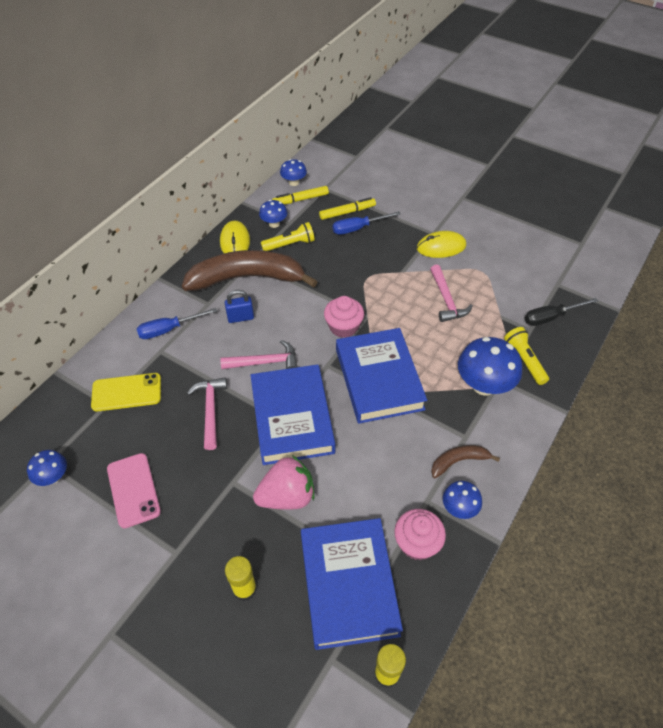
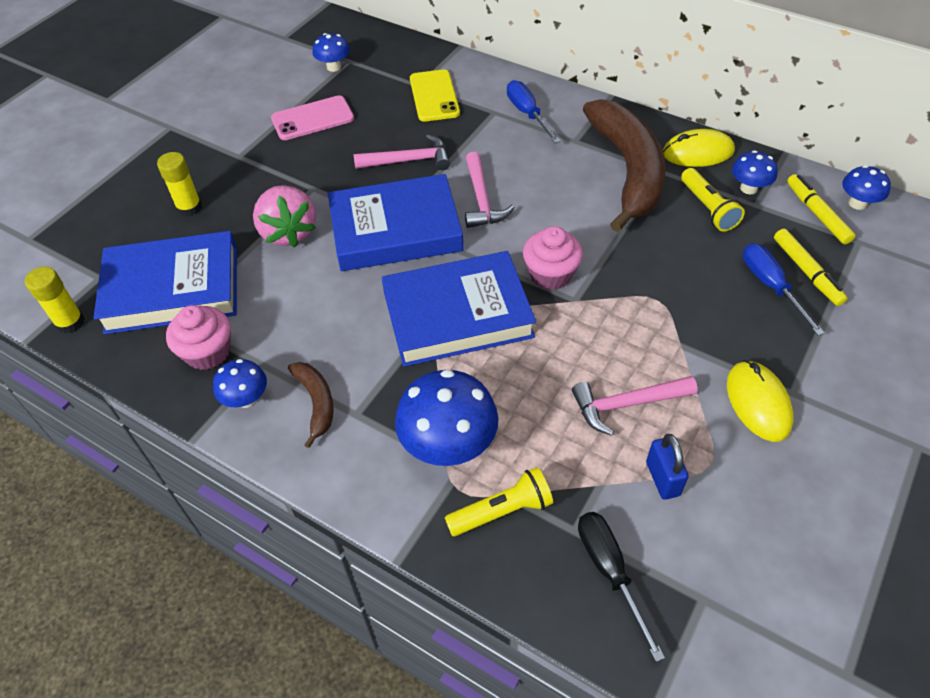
camera: 90 degrees right, 0 degrees up
blue padlock [225,290,254,323] -> blue padlock moved to [646,434,689,500]

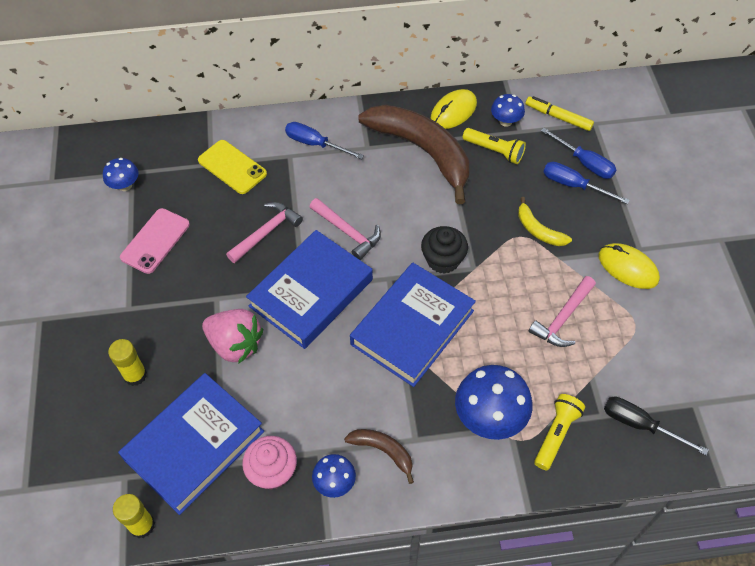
camera: 40 degrees left, 5 degrees up
pink cupcake [523,226,583,290] -> black cupcake [421,226,468,274]
blue padlock [646,434,689,500] -> none
yellow marker [774,229,848,306] -> blue screwdriver [541,128,616,179]
blue mushroom [842,165,891,210] -> none
none -> yellow banana [518,197,572,246]

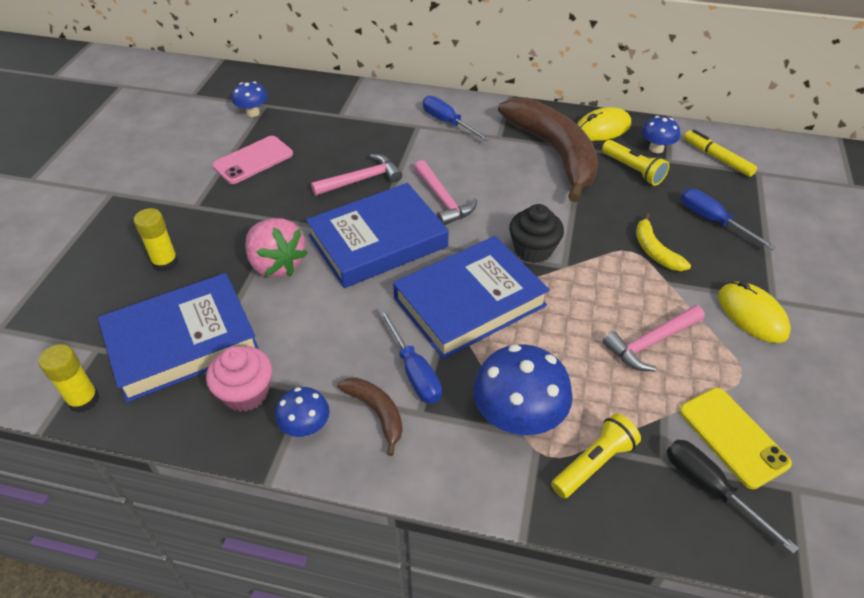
camera: 20 degrees right, 10 degrees down
yellow phone [198,140,267,194] -> yellow phone moved to [679,388,792,489]
blue screwdriver [541,128,616,179] -> blue screwdriver moved to [379,309,442,404]

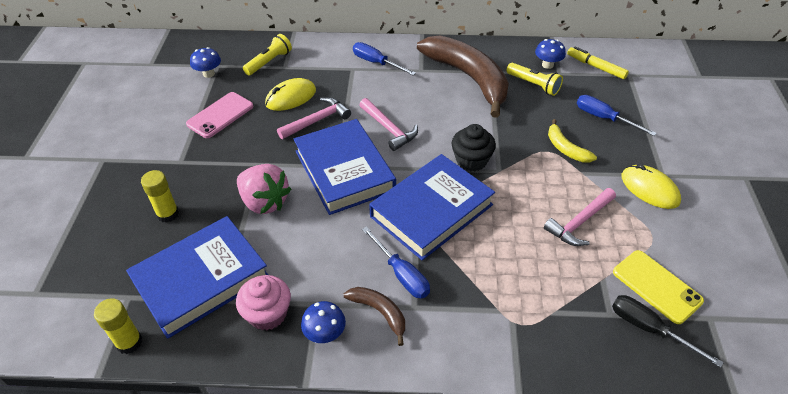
camera: 10 degrees left, 0 degrees up
blue book [306,183,449,288] -> blue book turned 75 degrees counterclockwise [293,119,396,215]
blue mushroom [473,344,573,435] -> none
yellow flashlight [551,413,641,498] -> yellow flashlight moved to [243,34,292,75]
yellow mouse [577,107,631,141] -> yellow mouse moved to [265,78,316,111]

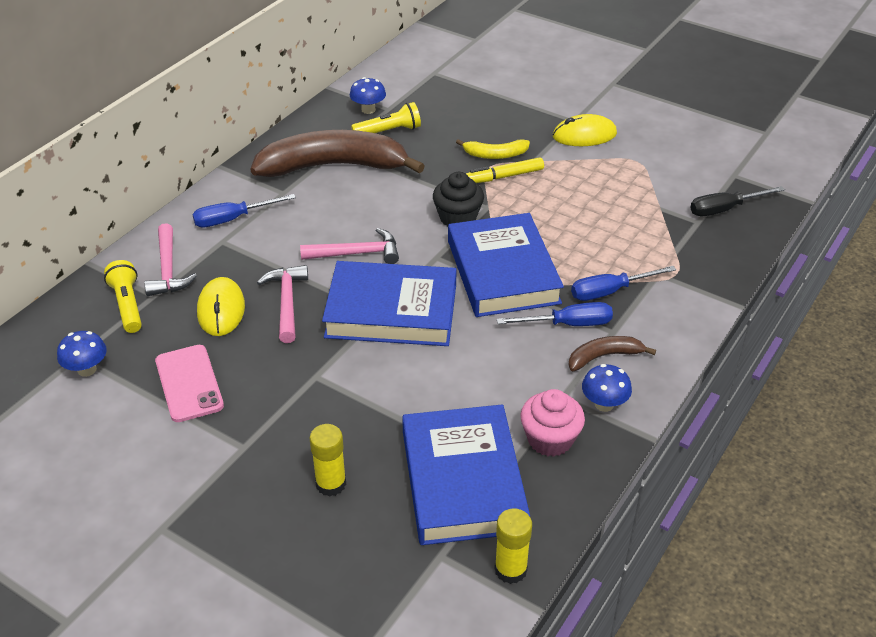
camera: 60 degrees left, 5 degrees down
pink strawberry [237,164,291,214] -> none
pink hammer [544,188,616,246] -> pink hammer moved to [144,223,197,296]
yellow marker [567,46,629,79] -> yellow marker moved to [466,157,544,183]
blue screwdriver [577,95,657,136] -> blue screwdriver moved to [571,266,676,301]
yellow phone [613,250,704,324] -> none

